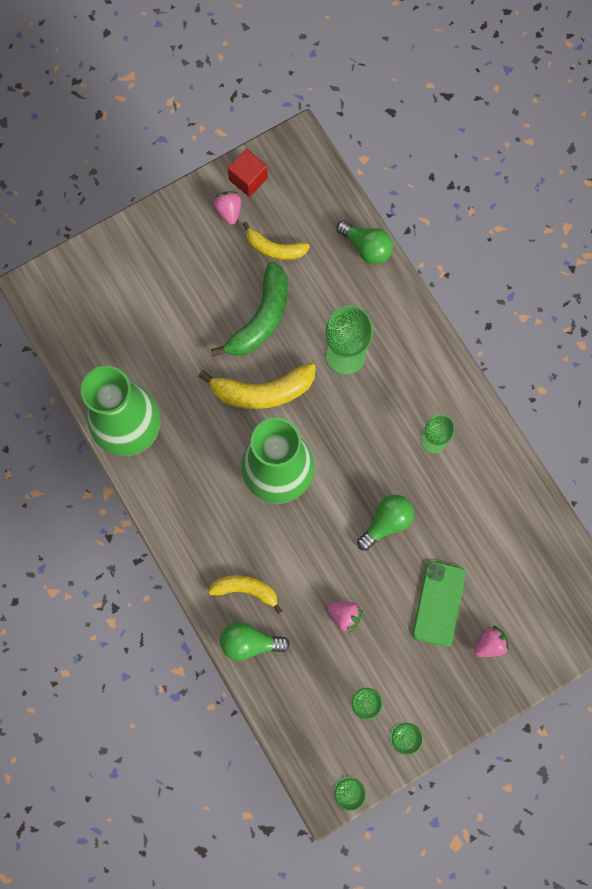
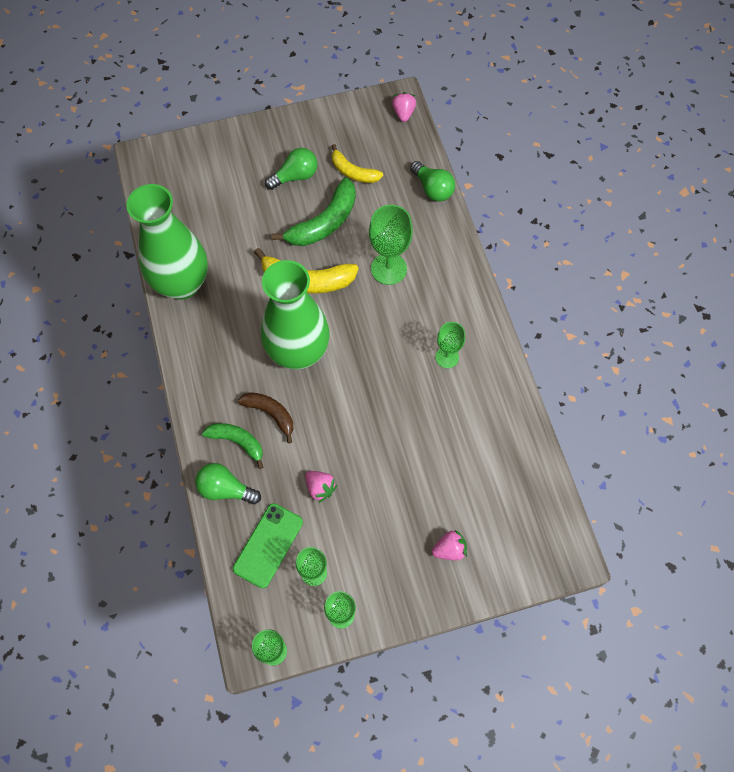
camera: 15 degrees right, 10 degrees down
yellow banana [208,575,282,614] -> green banana [202,423,263,469]
pink strawberry [213,191,241,225] -> pink strawberry moved to [392,92,416,122]
red cube [228,149,268,197] -> none
green light bulb [357,495,414,551] -> green light bulb moved to [265,148,318,190]
green phone [413,561,466,647] -> green phone moved to [233,503,303,588]
none -> brown banana [238,392,293,443]

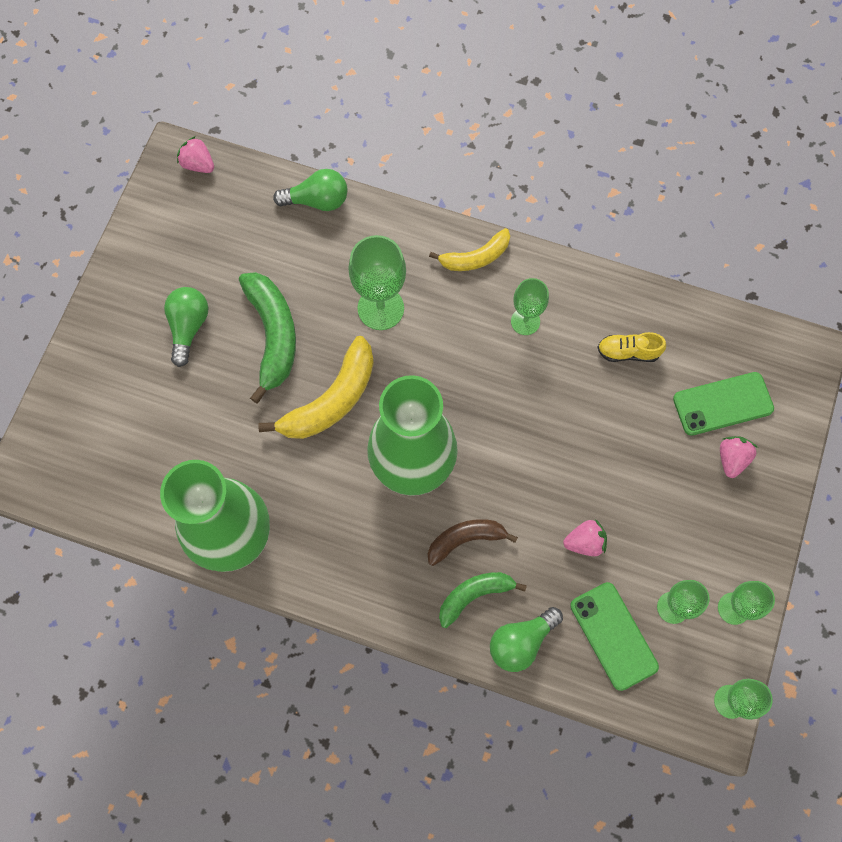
camera: 55 degrees left, 5 degrees up
yellow banana [332,144,383,183] -> yellow banana moved to [429,228,510,271]
none -> yellow shoe [597,332,666,362]
none -> green phone [673,372,774,436]

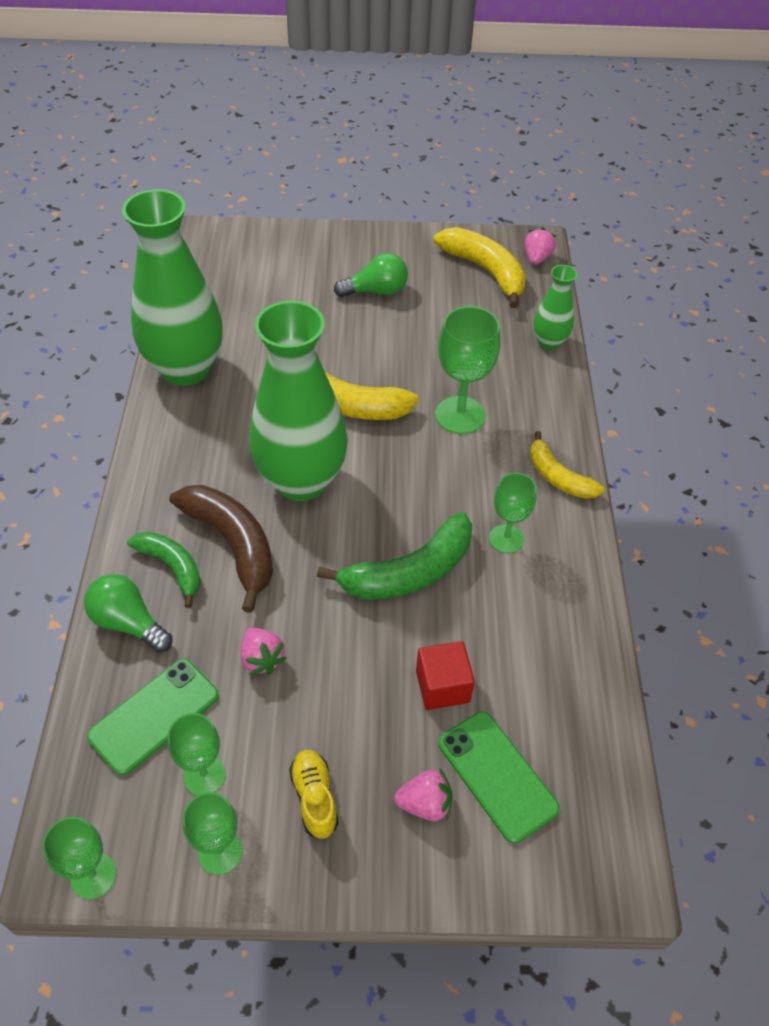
camera: 70 degrees right, 20 degrees down
green banana [239,272,296,404] -> green banana moved to [317,512,472,600]
green light bulb [273,169,348,211] -> green vase [533,265,577,350]
brown banana [428,519,518,566] -> brown banana [169,485,273,613], size x1.59
yellow shoe [597,332,666,362] -> yellow shoe moved to [289,750,339,839]
none -> red cube [416,641,475,710]
none -> yellow banana [434,227,526,308]

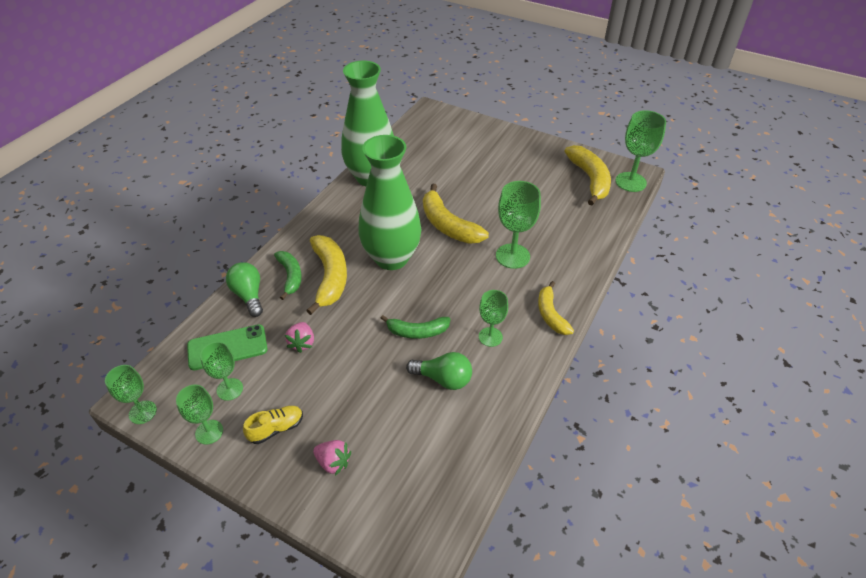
camera: 30 degrees right, 5 degrees down
brown banana [169,485,273,613] -> yellow banana [306,235,347,315]
yellow shoe [289,750,339,839] -> yellow shoe turned 45 degrees clockwise [243,406,303,444]
green banana [317,512,472,600] -> green banana [381,315,451,339], size x0.63
green light bulb [334,253,408,297] -> green light bulb moved to [406,352,472,390]
red cube [416,641,475,710] -> none
green phone [438,711,560,843] -> none
pink strawberry [525,228,556,265] -> green goblet [615,110,666,192]
green vase [533,265,577,350] -> none

